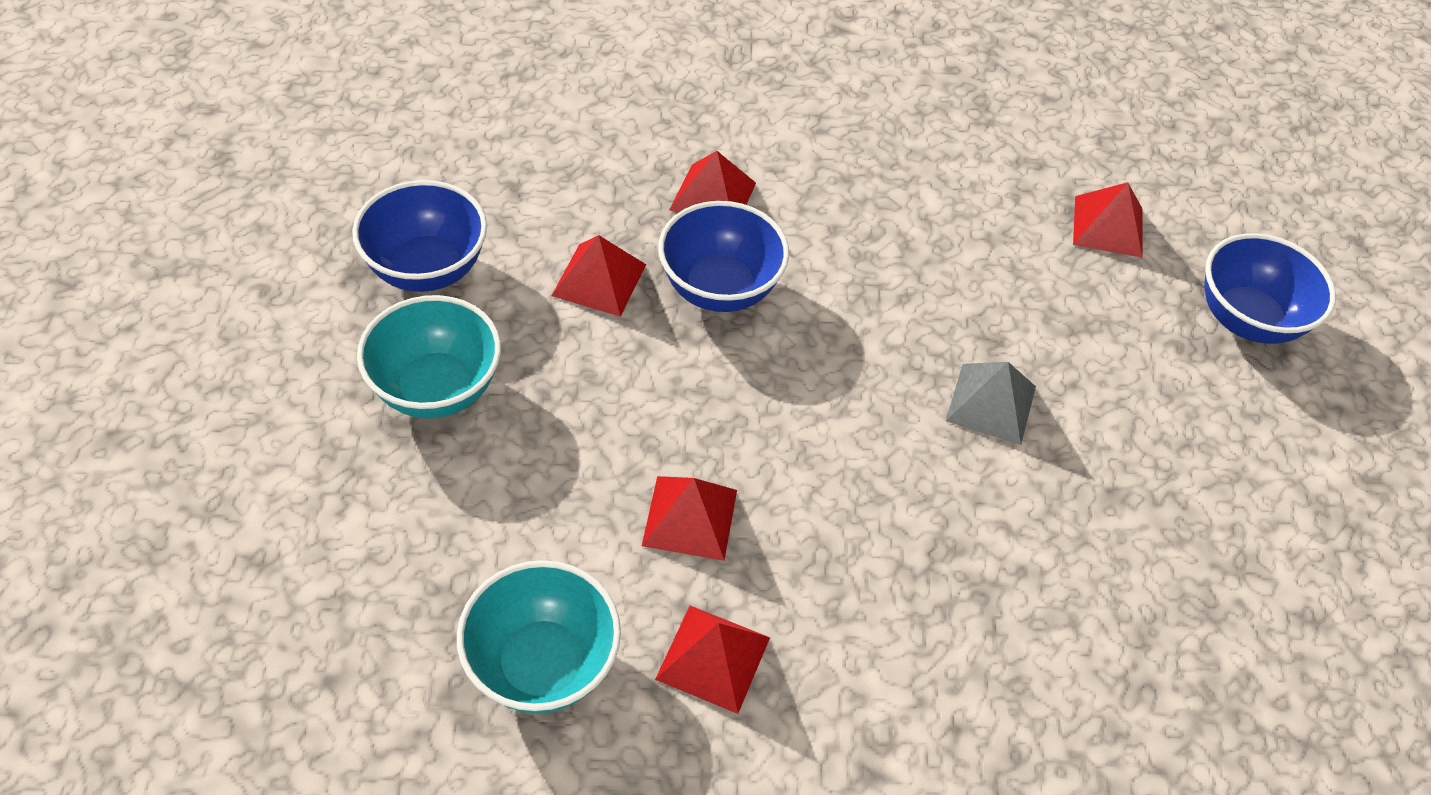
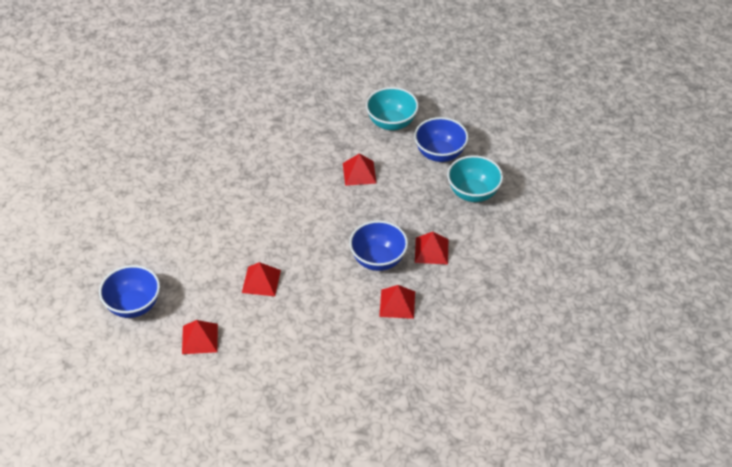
camera: 170 degrees right, 5 degrees down
blue bowl [352,180,487,292] -> blue bowl moved to [414,117,468,162]
red pyramid [655,606,770,714] -> red pyramid moved to [242,262,281,296]
grey pyramid [946,362,1036,445] -> none

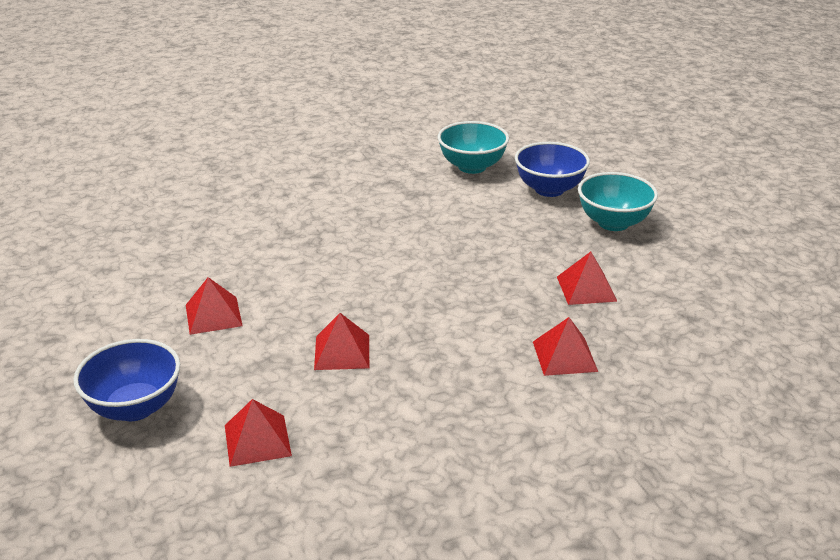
camera: 10 degrees left, 15 degrees down
red pyramid [343,153,376,186] -> red pyramid moved to [186,277,243,335]
blue bowl [349,220,408,271] -> none

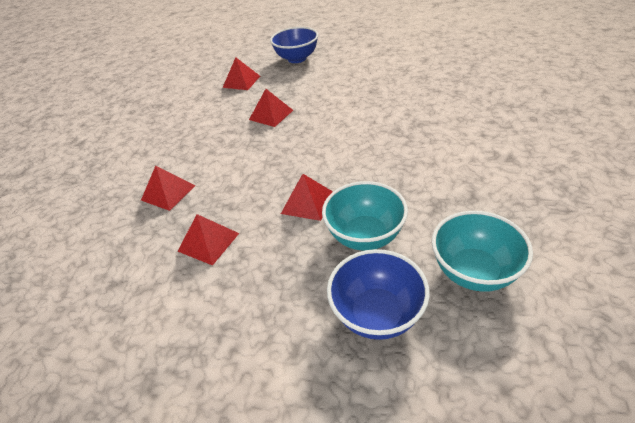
camera: 130 degrees right, 10 degrees up
red pyramid [186,277,243,335] -> red pyramid moved to [281,174,333,221]
turquoise bowl [578,172,658,231] -> turquoise bowl moved to [322,181,408,250]

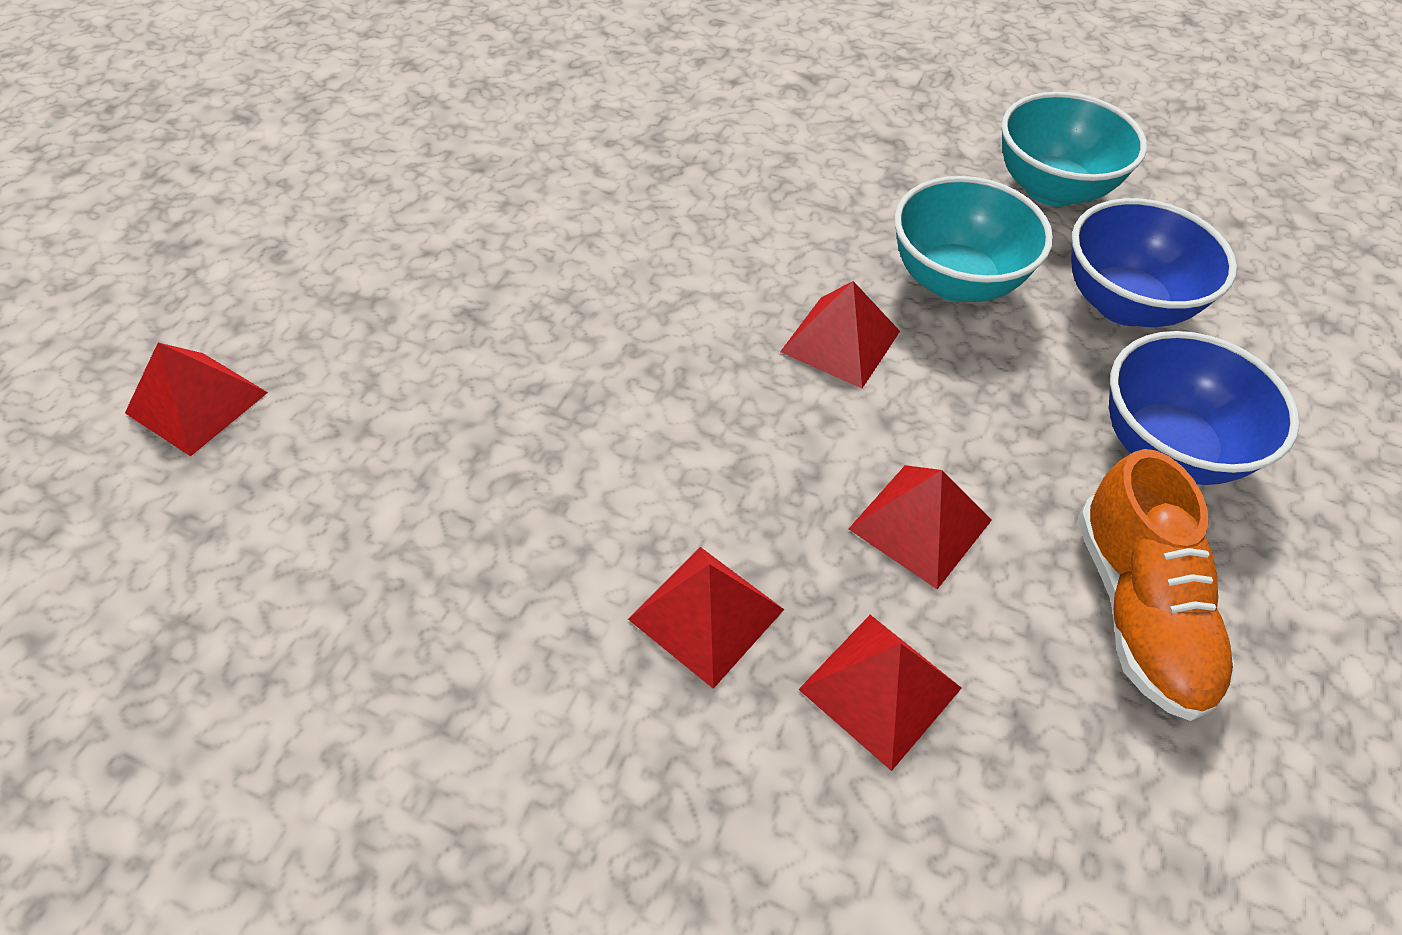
camera: 85 degrees left, 10 degrees up
red pyramid [249,89,293,127] -> red pyramid moved to [798,615,962,771]
blue bowl [270,27,318,63] -> blue bowl moved to [1109,331,1300,485]
none -> orange shoe [1078,449,1236,721]

